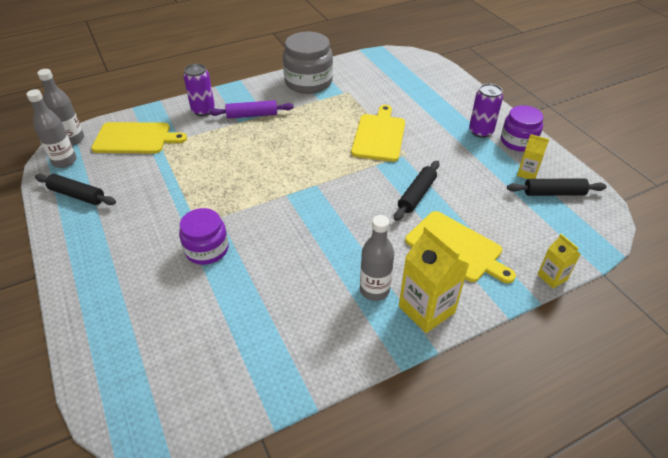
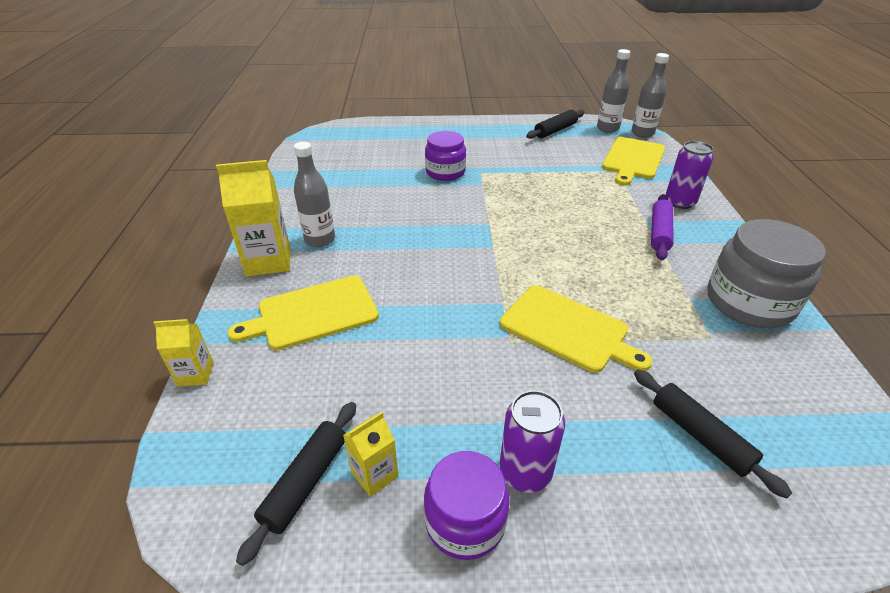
camera: 115 degrees right, 5 degrees down
black rolling pin [394,160,440,221] -> black rolling pin moved to [634,369,792,499]

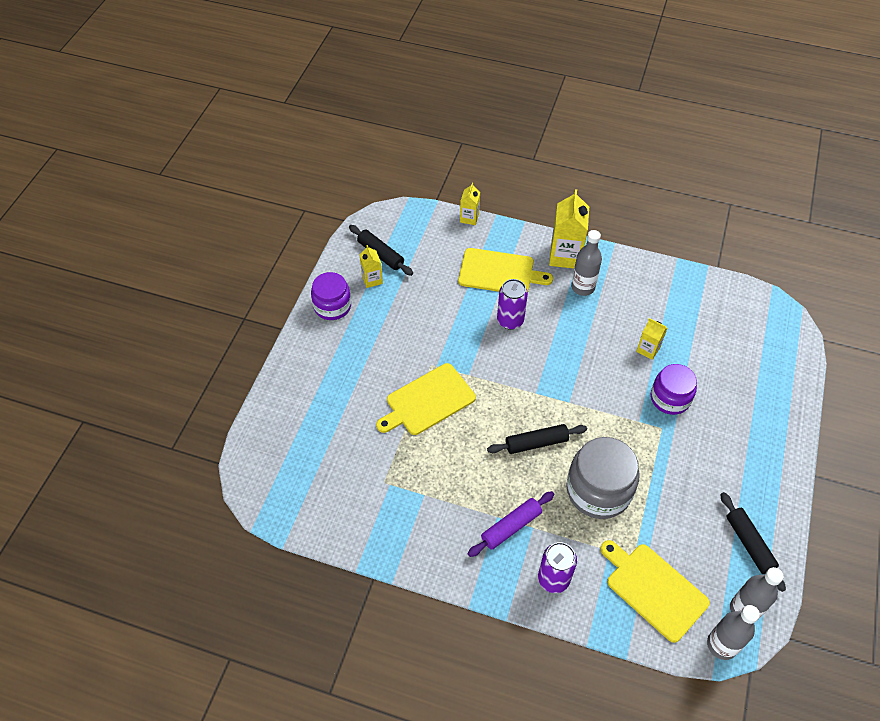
camera: 110 degrees right, 15 degrees up
yellow cutting board [228,276,379,350] -> yellow cutting board turned 105 degrees clockwise [458,248,553,292]
purple can [499,390,565,493] -> purple can moved to [497,279,528,330]
black rolling pin [634,369,792,499] -> black rolling pin moved to [487,424,587,454]
purple rolling pin [651,194,673,260] -> purple rolling pin turned 75 degrees counterclockwise [468,491,555,557]
grey jar [707,219,826,328] -> grey jar moved to [566,437,640,519]
none -> yellow carton [636,318,667,360]

